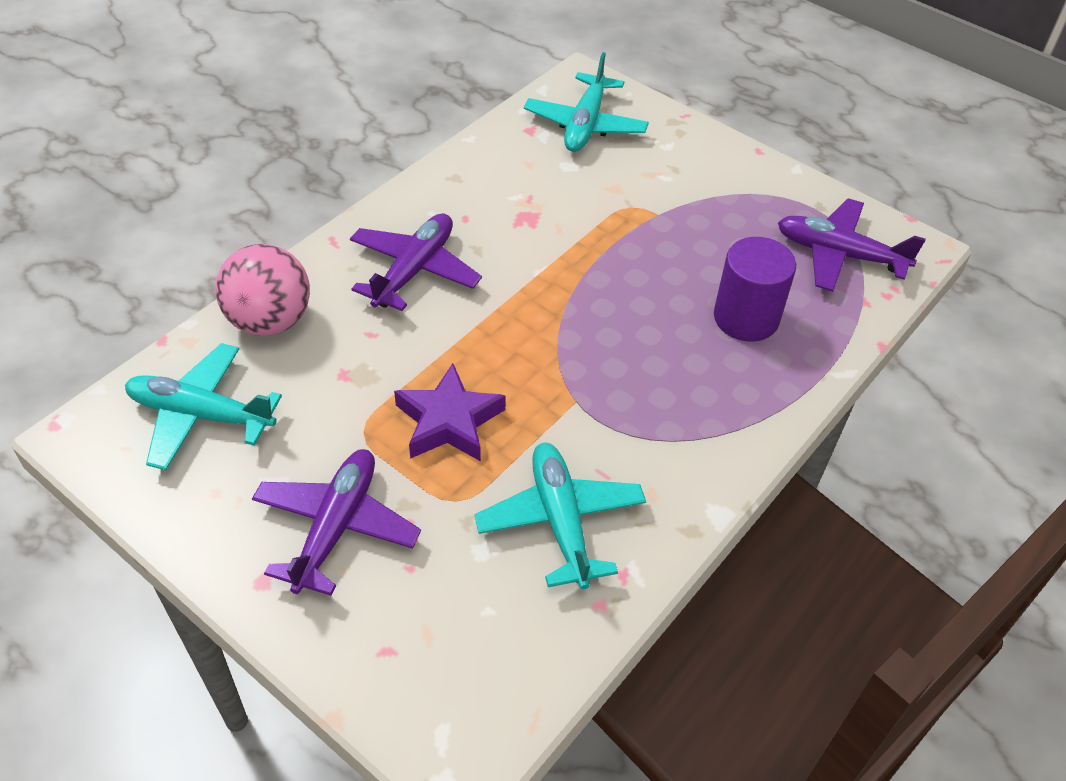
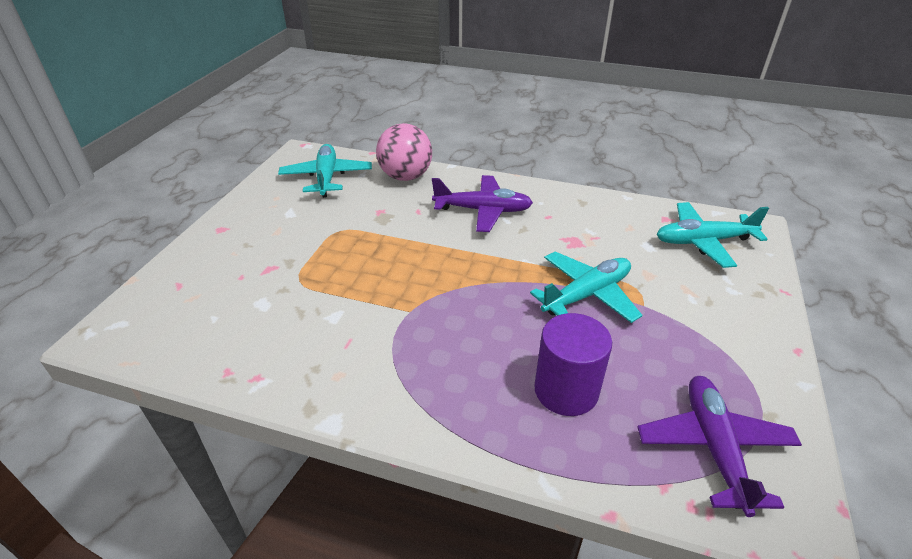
camera: 70 degrees right, 10 degrees down
purple plane [252,449,421,596] -> none
purple star [394,363,506,461] -> none
turquoise plane [474,442,646,589] -> turquoise plane moved to [530,252,642,323]

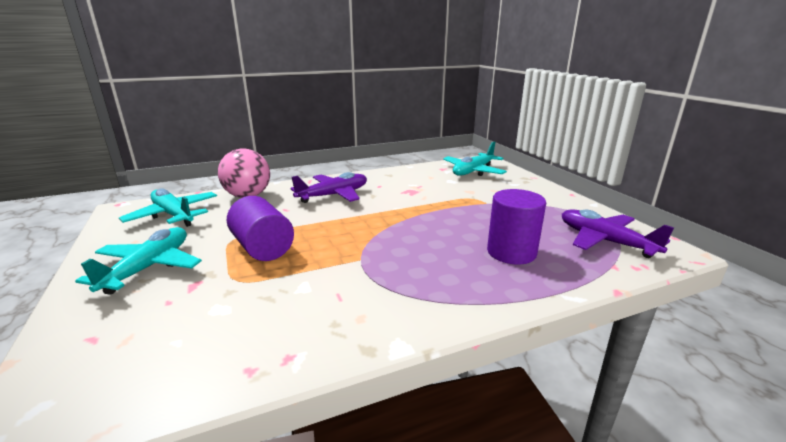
camera: 40 degrees left, 15 degrees down
turquoise plane [530,252,642,323] -> turquoise plane moved to [75,227,202,295]
none -> purple cylinder [227,196,294,261]

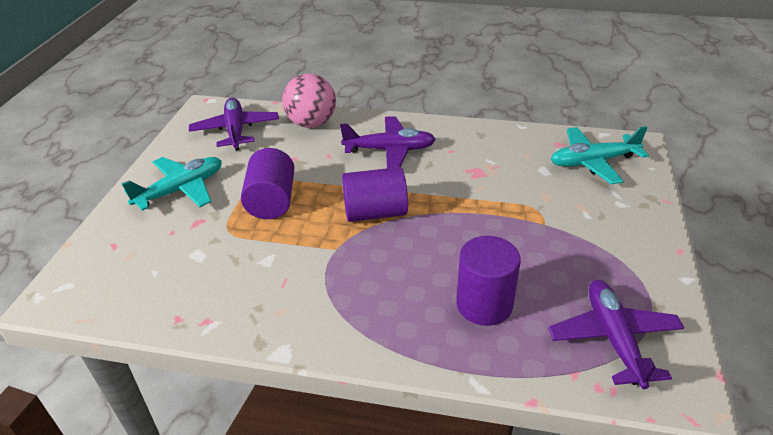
camera: 35 degrees right, 15 degrees up
turquoise plane [119,188,217,227] -> purple plane [189,98,279,150]
none -> purple cylinder [342,167,408,222]

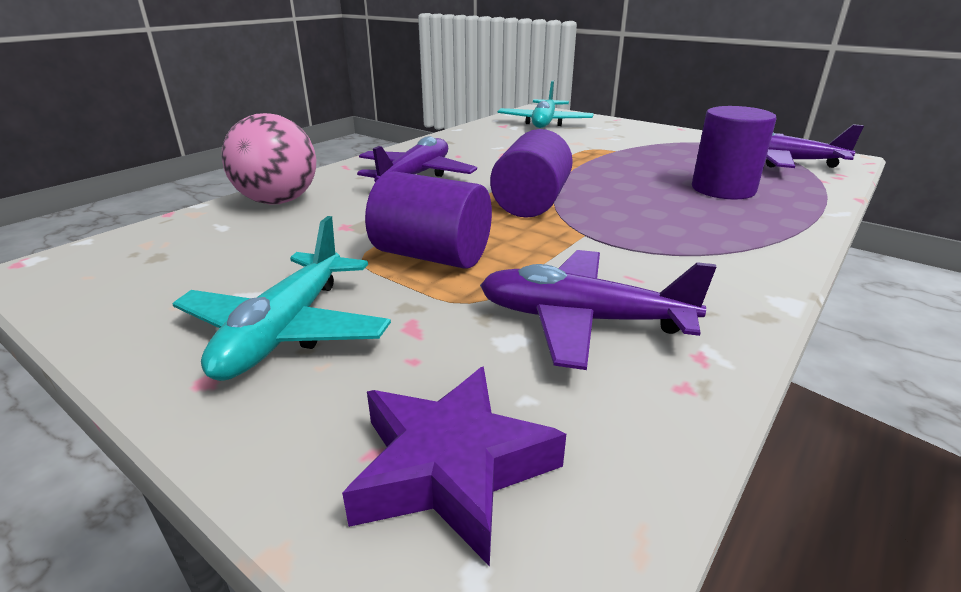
camera: 65 degrees left, 10 degrees down
turquoise plane [122,157,222,211] -> turquoise plane turned 150 degrees counterclockwise [172,216,391,381]
purple plane [189,98,279,150] -> purple plane moved to [480,250,716,370]
none -> purple star [342,366,566,567]

